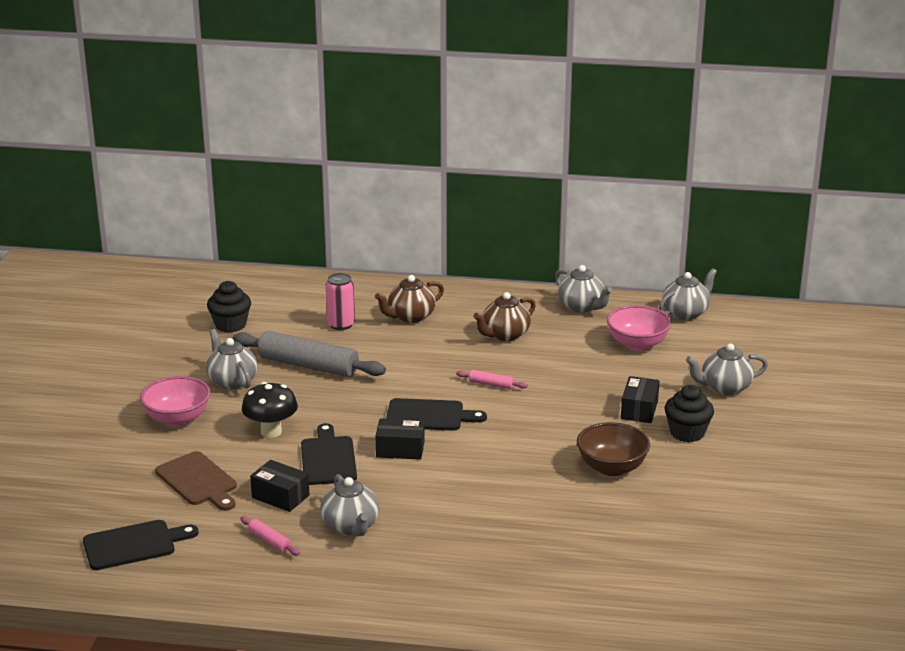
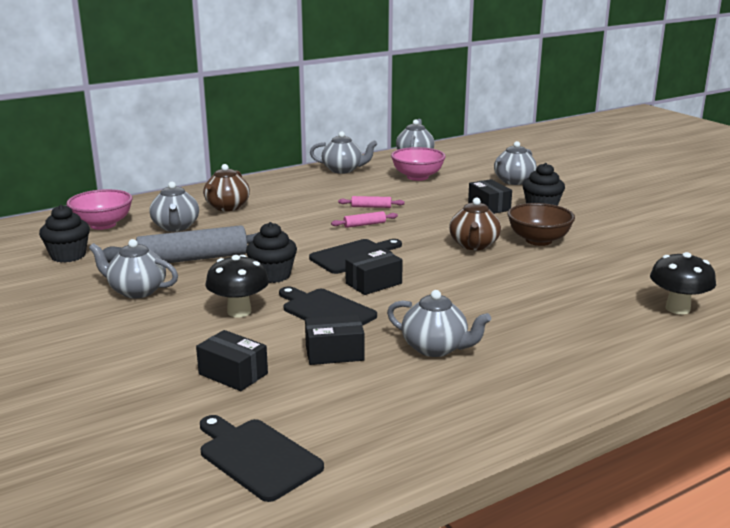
camera: 40 degrees left, 5 degrees down
black cutting board [83,520,199,570] -> black cutting board turned 75 degrees counterclockwise [200,415,324,502]
pink bowl [140,376,210,427] -> pink bowl moved to [66,189,133,230]
brown cutting board [155,451,237,511] -> black box [196,330,268,391]
pink rolling pin [240,516,300,556] -> pink rolling pin moved to [338,196,405,208]
pink can [326,273,355,330] -> grey teapot [149,182,199,232]
brown teapot [473,292,536,341] -> brown teapot moved to [449,198,501,250]
none -> black cupcake [246,222,297,283]
none -> black mushroom [650,252,716,314]

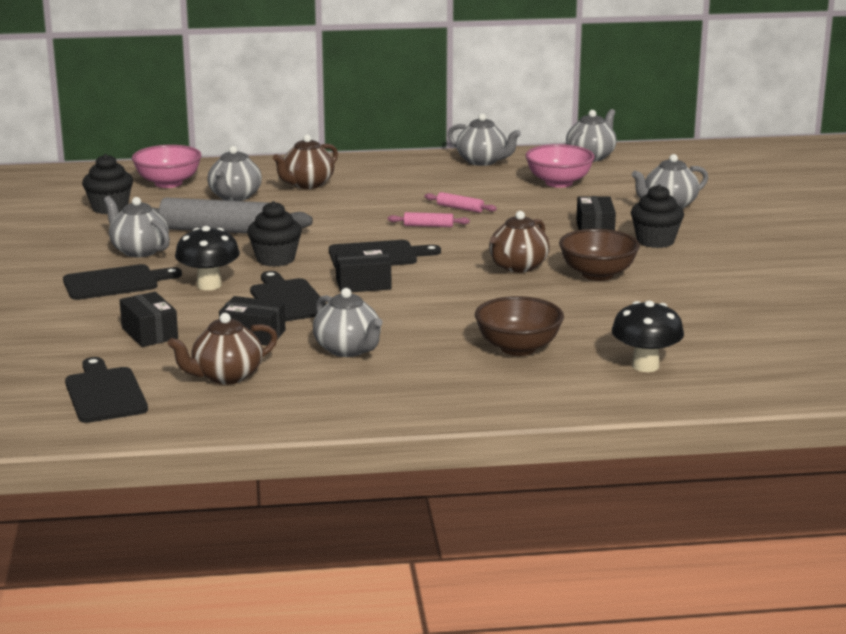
camera: 25 degrees right, 0 degrees up
none -> black cutting board [63,264,182,300]
none -> brown teapot [168,313,278,385]
none -> brown bowl [475,296,564,356]

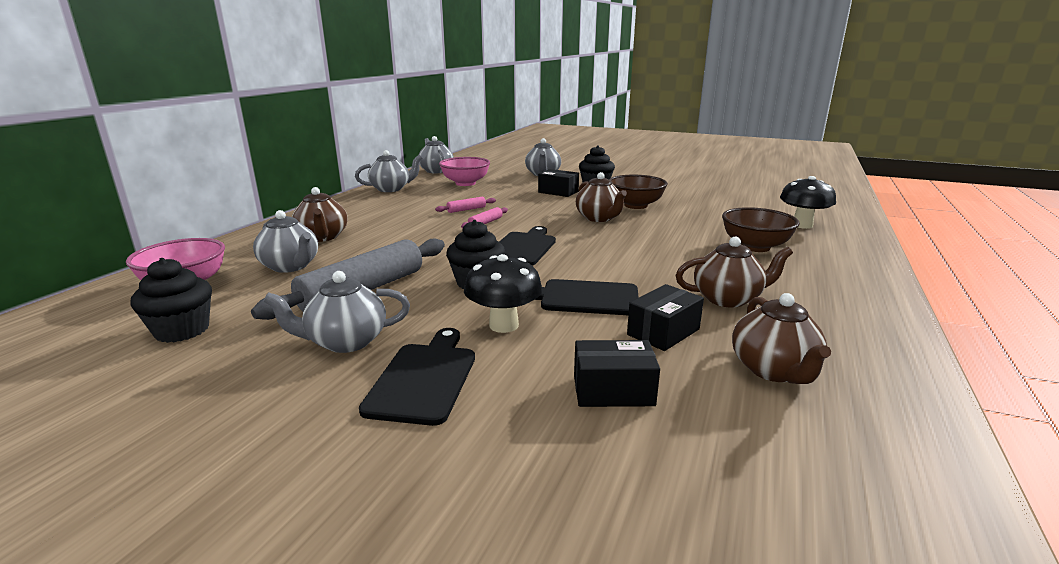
camera: 60 degrees left, 0 degrees up
black cutting board [65,357,148,423] -> none
grey teapot [313,288,383,357] -> brown teapot [675,237,793,308]
black box [335,249,391,292] -> none

